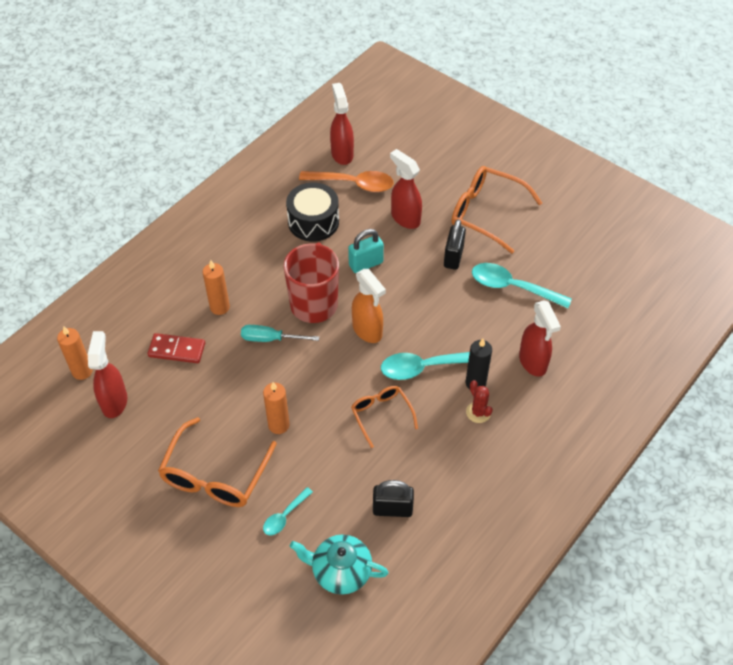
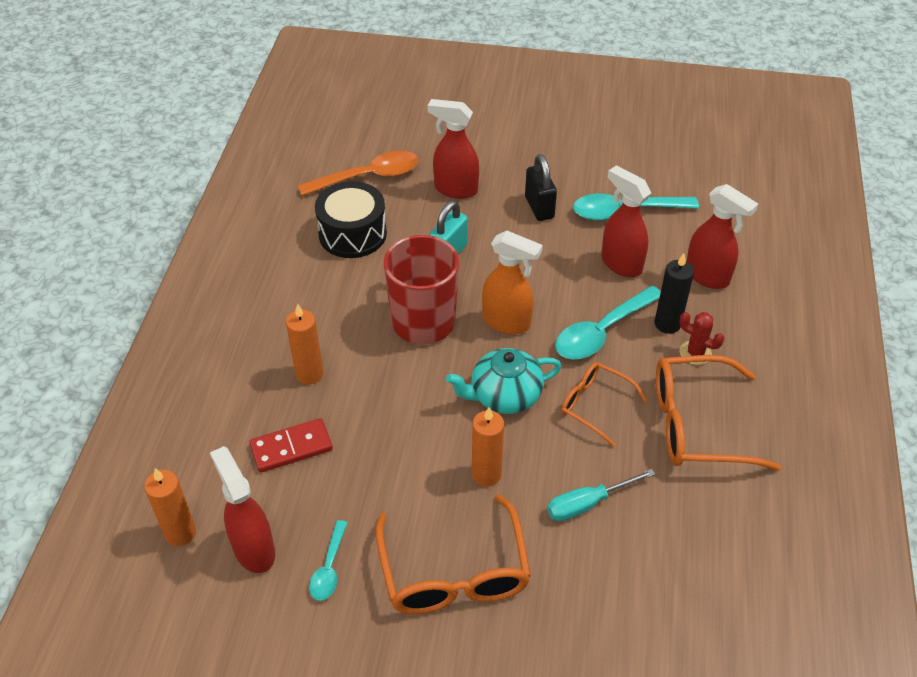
camera: 30 degrees left, 5 degrees down
turquoise screwdriver [241,325,319,342] -> turquoise screwdriver moved to [547,469,655,521]
turquoise spoon [263,487,313,535] -> turquoise spoon moved to [309,520,347,601]
turquoise teapot [290,534,389,595] -> turquoise teapot moved to [446,348,561,414]
red spray bottle [330,83,354,165] -> red spray bottle moved to [601,165,651,277]
black padlock [373,480,414,517] -> none
orange glasses [452,166,542,254] -> orange glasses moved to [656,355,781,471]

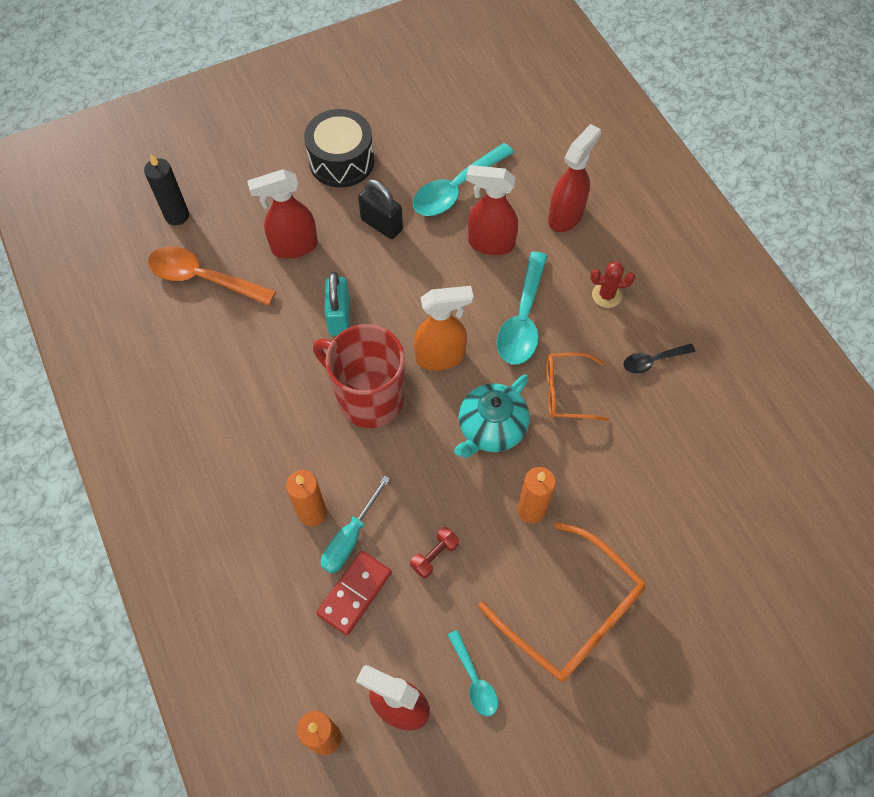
camera: 35 degrees left, 15 degrees up
orange spoon [298,151,419,196] -> orange spoon turned 105 degrees counterclockwise [148,246,276,306]
black drum [315,181,387,258] -> black drum moved to [304,109,374,188]
turquoise screwdriver [547,469,655,521] -> turquoise screwdriver moved to [321,476,390,574]
black candle [655,253,694,334] -> black candle moved to [144,154,189,225]
orange glasses [656,355,781,471] -> black spoon [623,344,695,374]
red spray bottle [687,184,758,289] -> red spray bottle turned 60 degrees counterclockwise [548,124,601,232]
none -> red dumbbell [410,527,459,579]

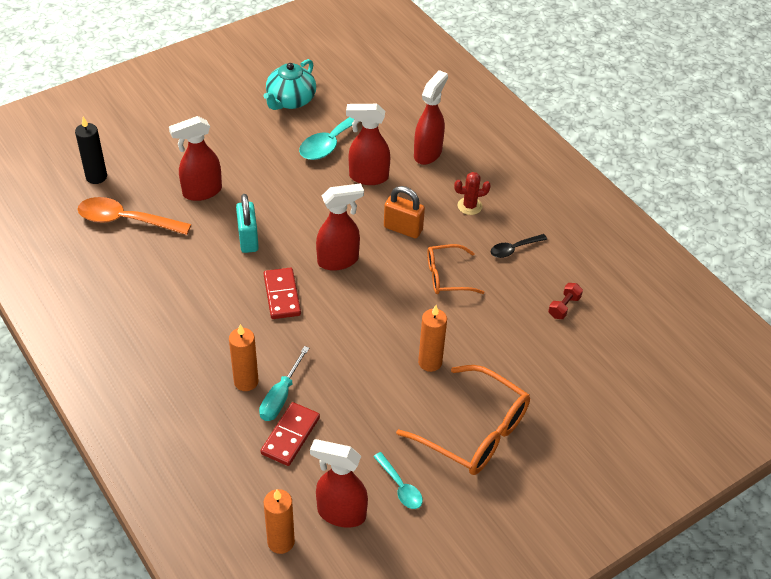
camera: 10 degrees left, 15 degrees down
black drum [304,109,374,188] -> none
red mug [313,324,405,428] -> red domino [264,268,301,319]
black padlock [358,179,403,239] -> none
red dumbbell [410,527,459,579] -> red dumbbell moved to [548,283,583,319]
orange spray bottle [414,286,474,371] -> red spray bottle [316,183,364,271]
turquoise teapot [454,374,530,458] -> turquoise teapot moved to [264,59,316,110]
turquoise spoon [497,252,547,365] -> orange padlock [384,186,425,238]

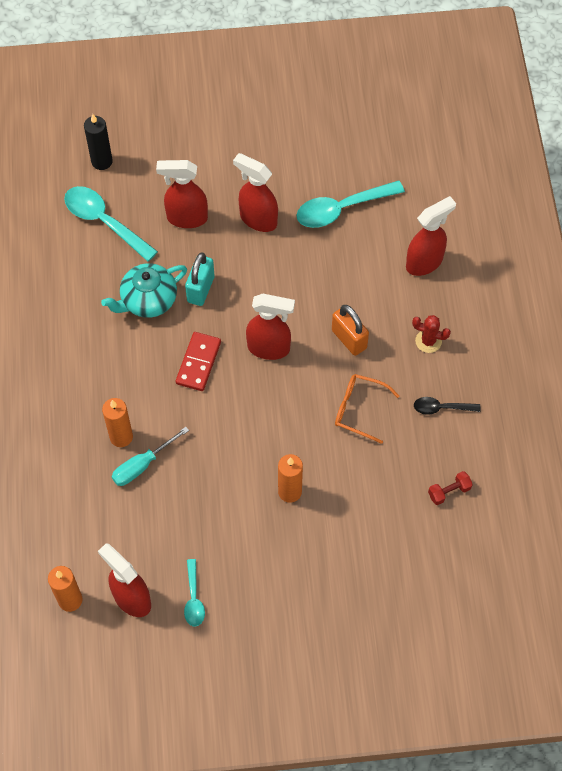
camera: 30 degrees right, 15 degrees up
orange spoon [77,197,191,235] -> turquoise spoon [64,186,158,262]
red domino [261,402,320,466] -> none
turquoise teapot [264,59,316,110] -> turquoise teapot moved to [101,263,187,318]
red spray bottle [346,104,390,185] -> red spray bottle moved to [233,153,278,232]
orange glasses [396,365,530,475] -> none

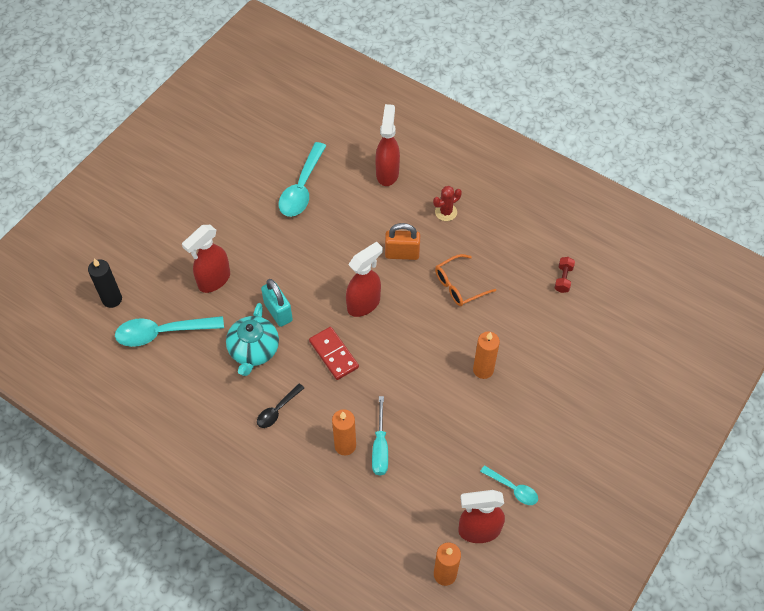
camera: 50 degrees left, 5 degrees down
red spray bottle [233,153,278,232] -> none
black spoon [414,397,480,415] -> black spoon moved to [257,384,304,428]

